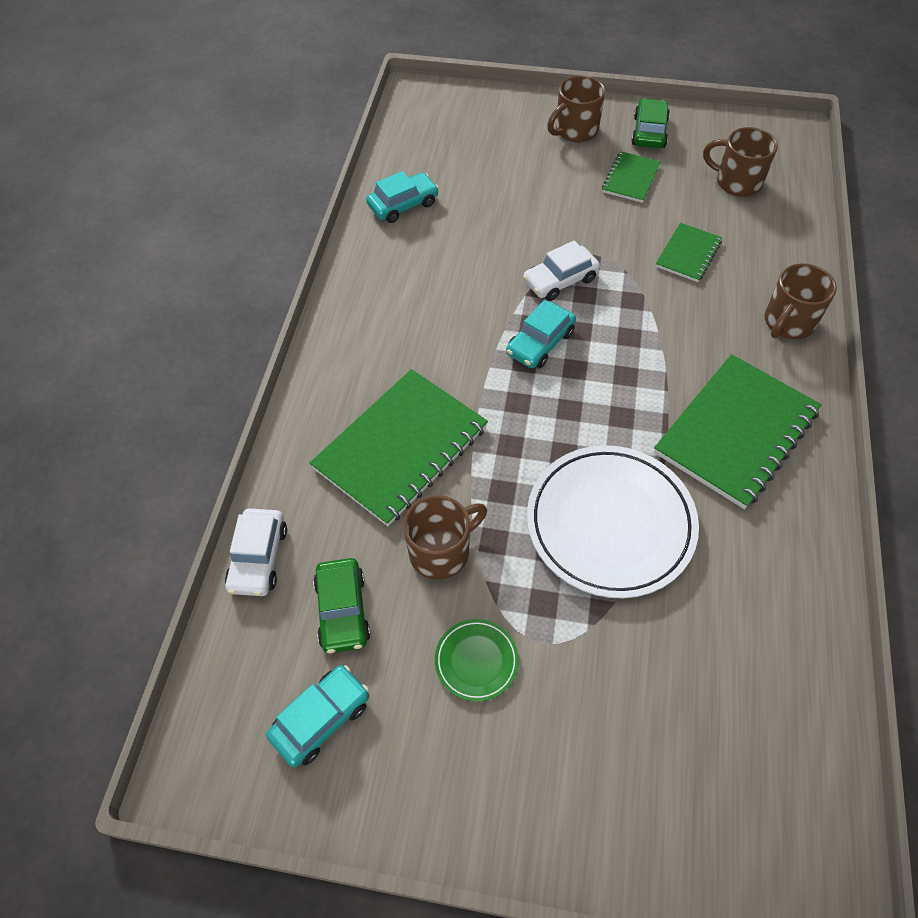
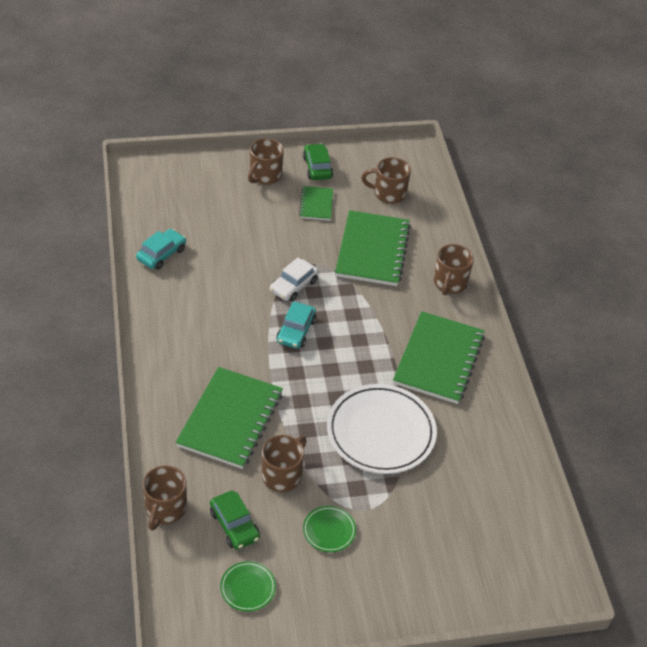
camera: 25 degrees left, 10 degrees down
white car [225,508,287,596] -> brown mug [142,466,187,531]
turquoise car [266,665,369,767] -> green plate [220,561,276,612]
green notebook [656,223,722,282] -> green notebook [335,210,411,286], size x1.97

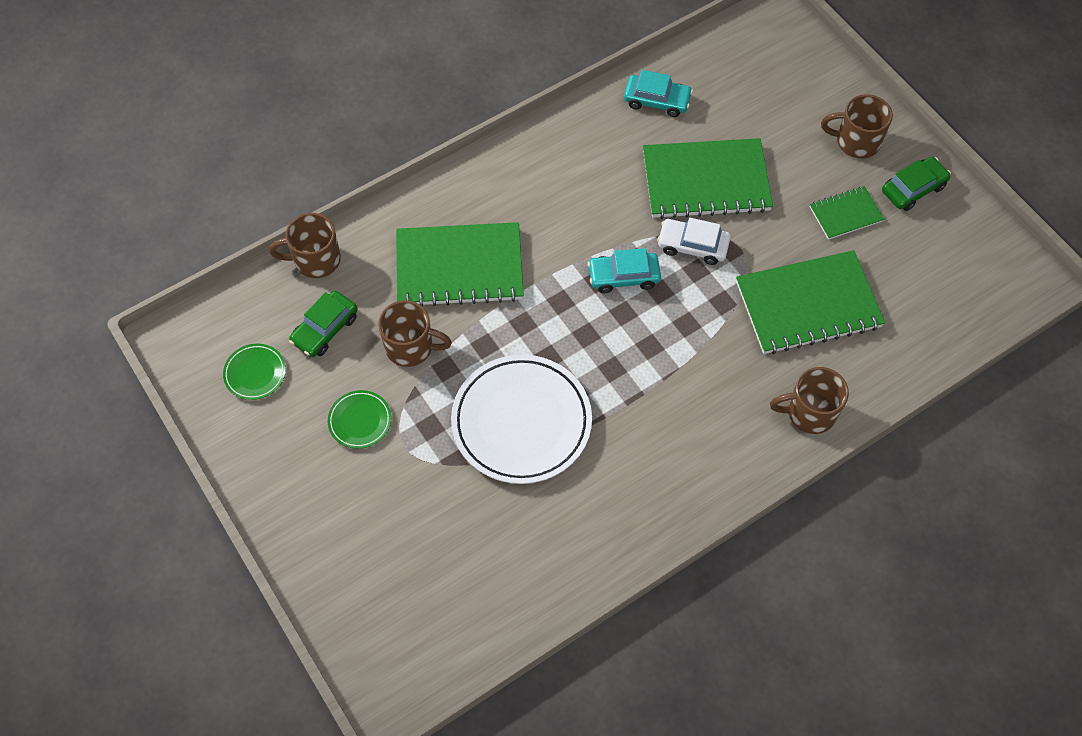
camera: 70 degrees right, 15 degrees up
brown mug [361,157,411,204] -> none
green notebook [393,311,485,404] -> green notebook moved to [643,138,773,219]

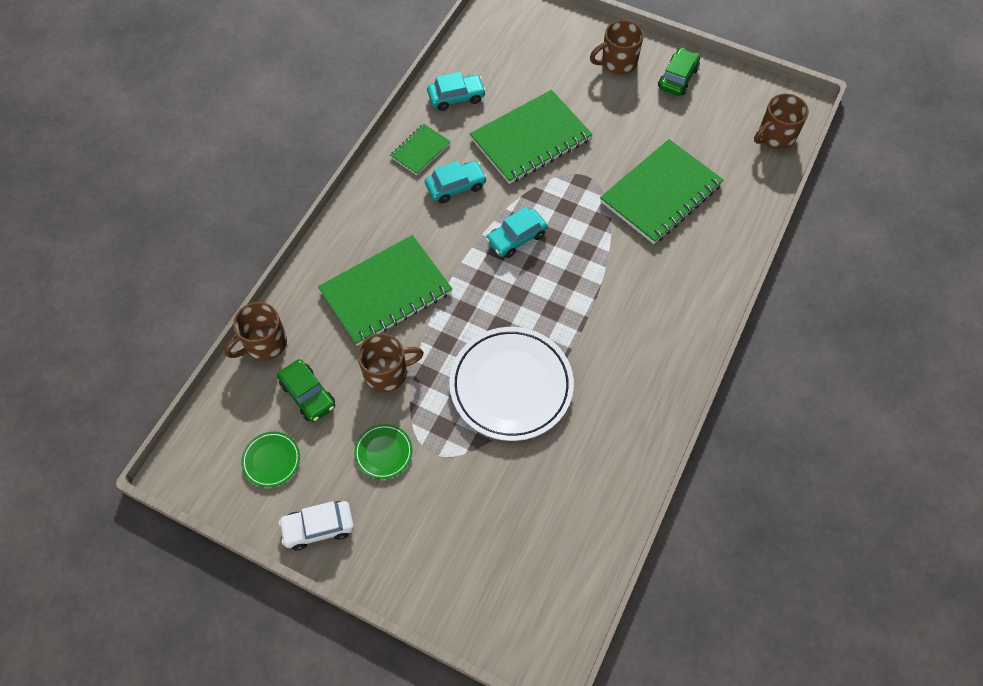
camera: 30 degrees left, 0 degrees up
green car [289,291,358,357] -> green car turned 45 degrees counterclockwise [277,359,335,422]
white car [657,218,731,265] -> white car moved to [279,501,354,551]
brown mug [770,367,849,434] -> brown mug moved to [754,94,809,149]
green notebook [810,186,884,240] -> green notebook moved to [390,124,451,175]
none -> turquoise car [425,161,487,203]

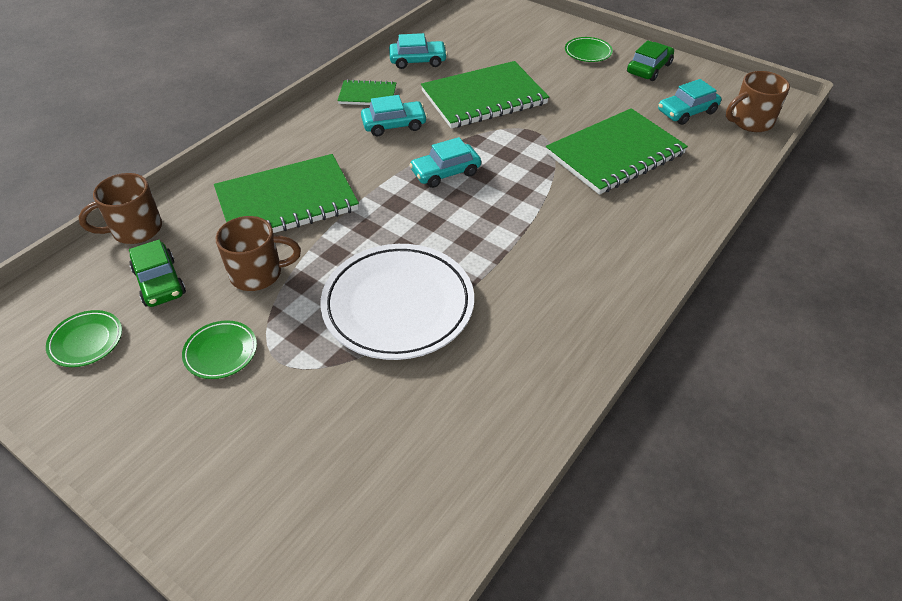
camera: 10 degrees right, 15 degrees down
white car [279,501,354,551] -> none
green notebook [390,124,451,175] -> green notebook turned 45 degrees clockwise [337,79,397,105]
brown mug [590,20,644,75] -> green plate [565,37,613,62]
none -> turquoise car [658,79,721,125]

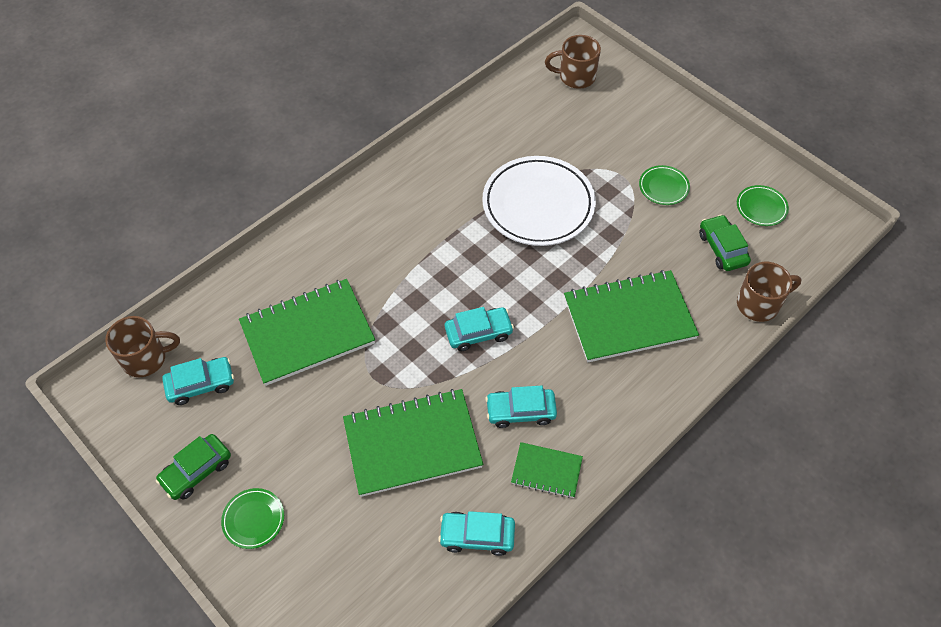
camera: 170 degrees left, 10 degrees up
brown mug [216,216,301,291] -> brown mug moved to [545,35,601,89]

